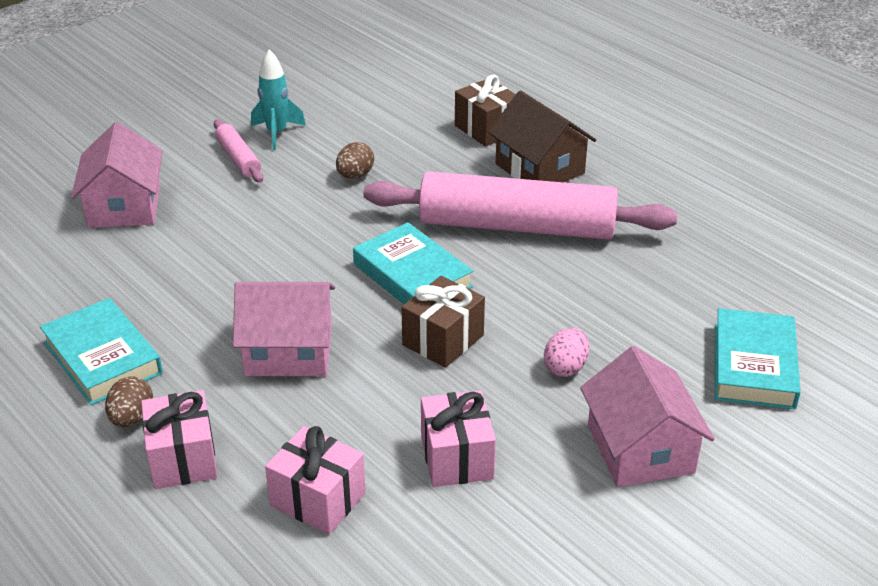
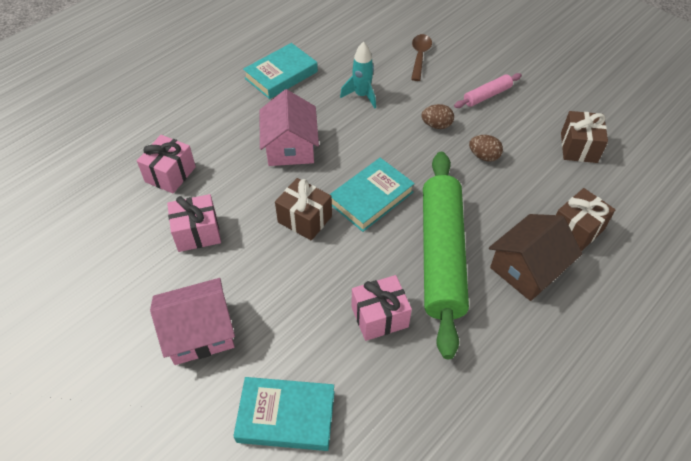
camera: 85 degrees right, 15 degrees up
pink house [71,122,163,228] -> brown spoon [411,34,432,81]
brown egg [105,376,153,427] -> brown egg moved to [422,104,454,129]
pink gift [141,390,218,489] -> pink gift moved to [352,275,412,341]
turquoise rocket [251,50,306,150] -> turquoise rocket moved to [340,41,376,109]
pink rolling pin [363,171,677,240] -> green rolling pin [423,152,469,359]
pink egg [544,328,589,377] -> none
none -> brown gift [561,111,608,163]

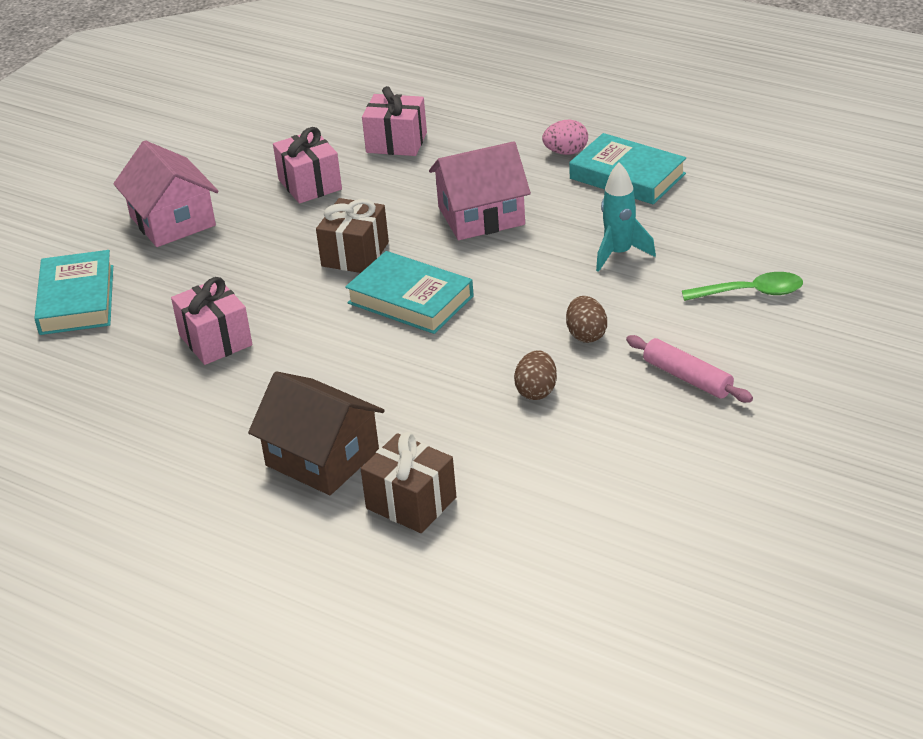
camera: 80 degrees right, 15 degrees down
brown spoon [411,34,432,81] -> green spoon [682,272,803,301]
green rolling pin [423,152,469,359] -> none
brown gift [561,111,608,163] -> none
none -> pink egg [542,120,588,155]

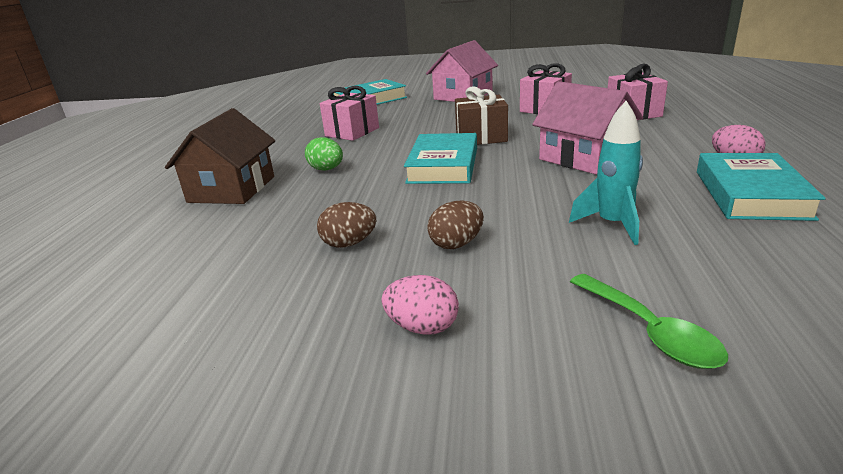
camera: 65 degrees right, 10 degrees down
brown gift [361,432,456,533] -> none
pink rolling pin [626,335,753,403] -> pink egg [382,275,459,335]
none -> green egg [305,137,343,171]

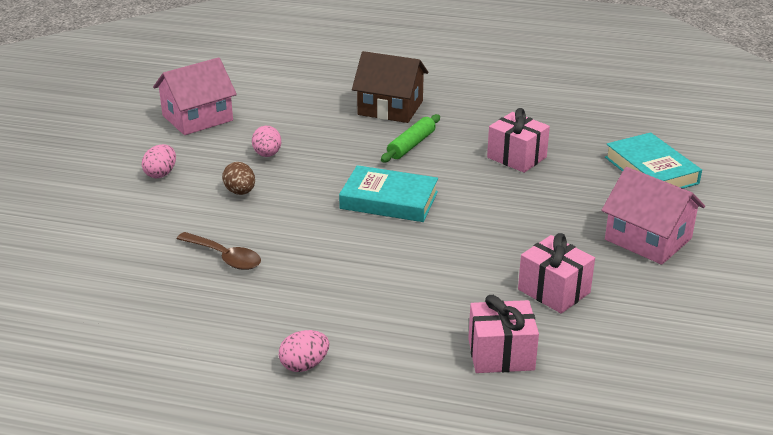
camera: 95 degrees right, 5 degrees up
green egg [305,137,343,171] -> green rolling pin [381,114,440,162]
brown egg [317,202,376,248] -> pink egg [252,126,281,157]
brown gift [455,86,508,145] -> none
pink house [532,81,643,175] -> pink house moved to [153,57,237,135]
turquoise rocket [569,101,643,245] -> brown spoon [177,232,261,270]
green spoon [570,274,728,369] -> none
turquoise book [697,153,826,221] -> none

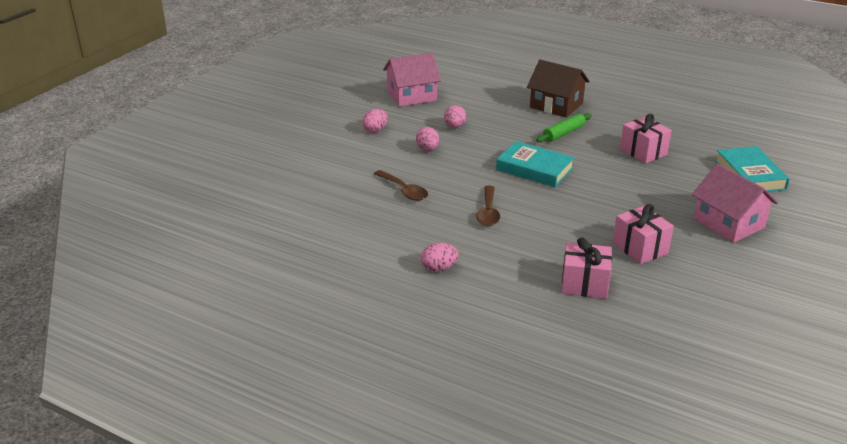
camera: 15 degrees right, 0 degrees up
brown egg [222,162,255,195] -> pink egg [416,127,439,151]
none -> brown spoon [476,186,500,226]

